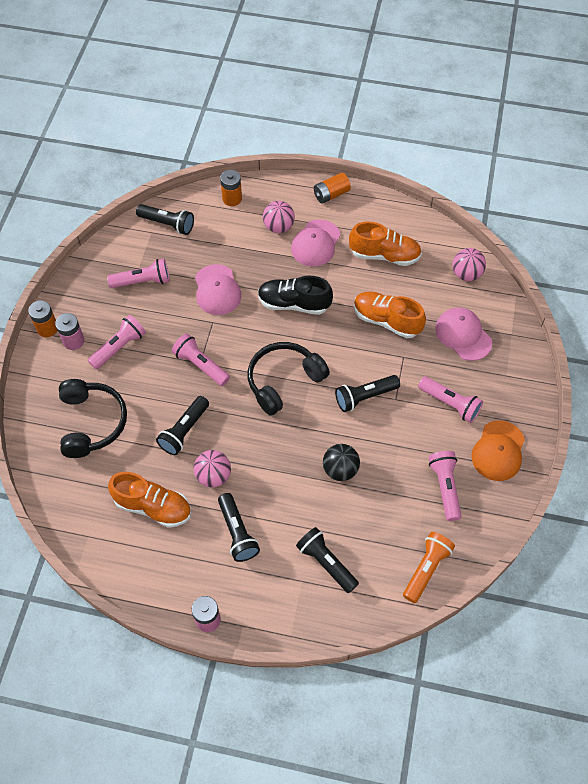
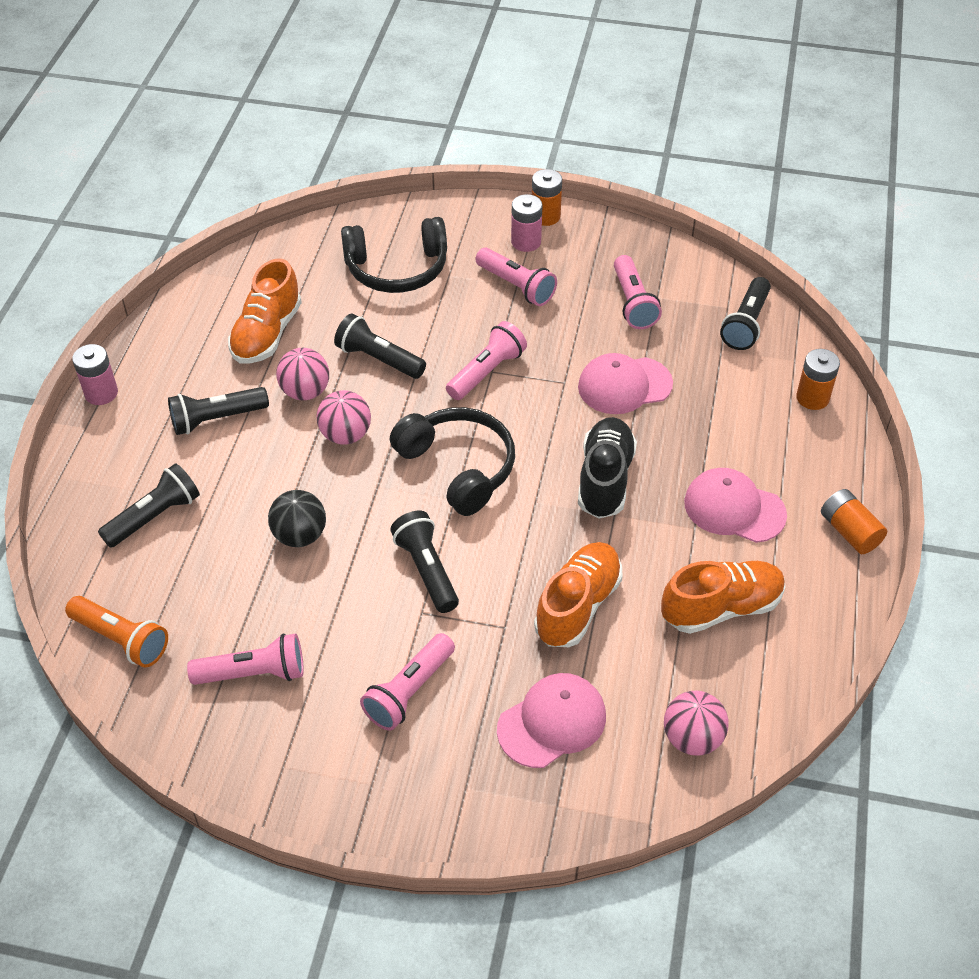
camera: 90 degrees right, 10 degrees down
pink ball [263,201,295,233] -> pink ball moved to [317,390,371,445]
orange shoe [349,222,422,266] -> orange shoe turned 120 degrees counterclockwise [661,561,785,634]
orange cap [471,420,525,481] -> none

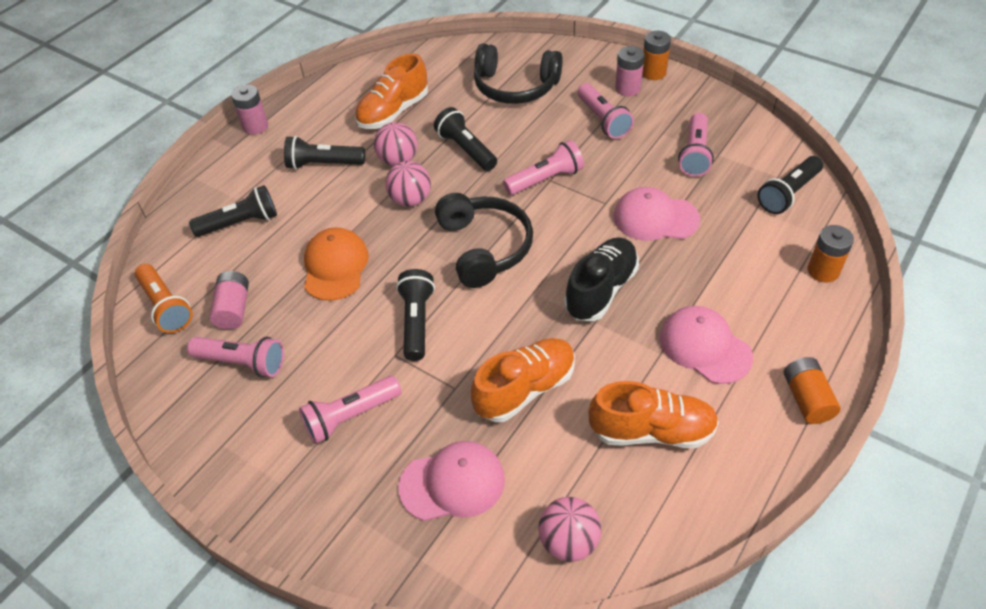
camera: 25 degrees right, 0 degrees up
black ball [268,490,326,547] -> orange cap [304,228,369,301]
none -> pink battery [209,271,249,330]

